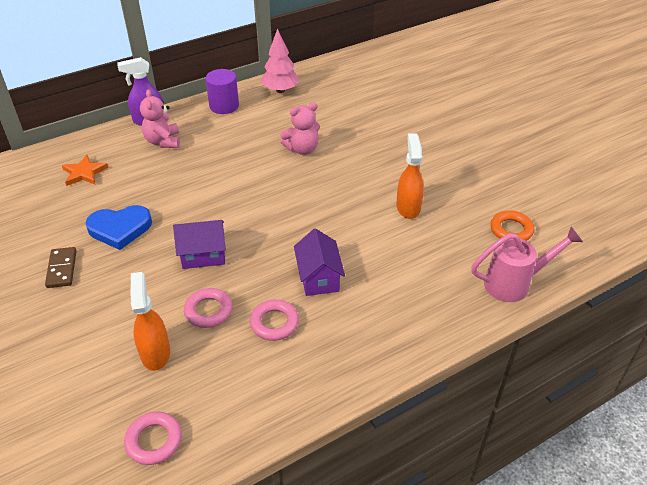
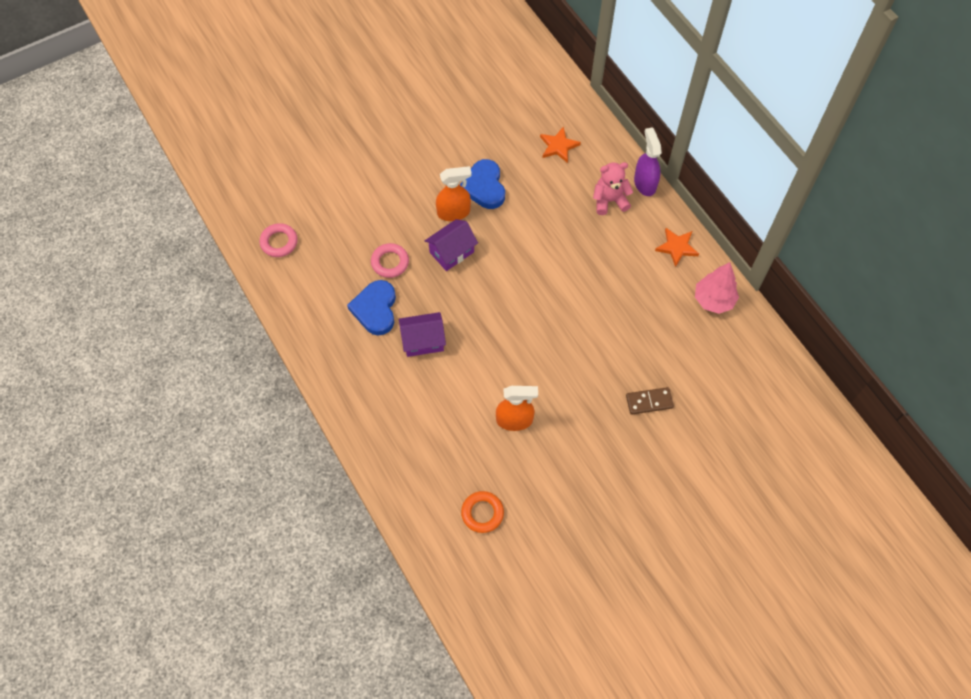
camera: 90 degrees right, 20 degrees up
brown domino [45,247,77,288] -> brown domino moved to [626,387,674,415]
orange spray bottle [130,272,170,371] -> orange spray bottle moved to [436,166,472,221]
purple house [173,220,226,269] -> purple house turned 60 degrees clockwise [425,219,478,271]
purple cylinder [206,69,239,114] -> orange star [655,228,699,267]
pink ring [250,300,299,341] -> blue heart [347,280,396,335]
pink teddy bear [280,103,319,155] -> none
pink watering can [471,227,583,302] -> none

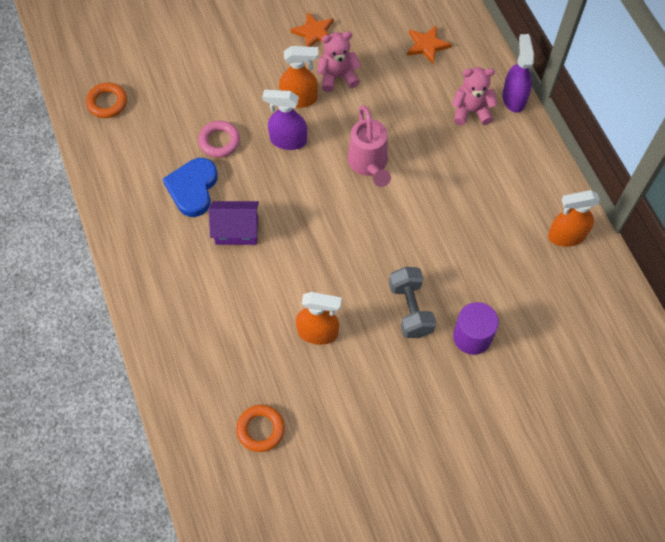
camera: 10 degrees right, 0 degrees up
pink ring [259,223,298,257] -> orange ring [86,83,127,118]
purple house [425,219,478,271] -> purple spray bottle [262,90,307,150]
blue heart [460,159,505,209] -> pink teddy bear [317,31,361,92]
brown domino [626,387,674,415] -> purple cylinder [453,302,499,355]
orange star [655,228,699,267] -> orange star moved to [291,12,334,47]
pink tree [695,262,739,314] -> orange spray bottle [548,190,600,247]
none -> pink watering can [348,105,391,187]
none -> grey dumbbell [389,267,436,338]

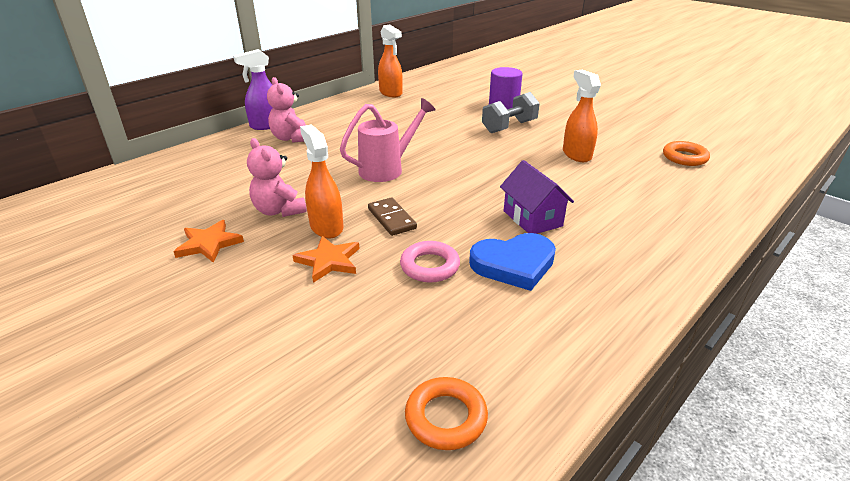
camera: 115 degrees left, 30 degrees down
purple spray bottle [262,90,307,150] -> brown domino [368,198,417,236]
orange star [407,26,452,64] -> orange star moved to [293,236,360,283]

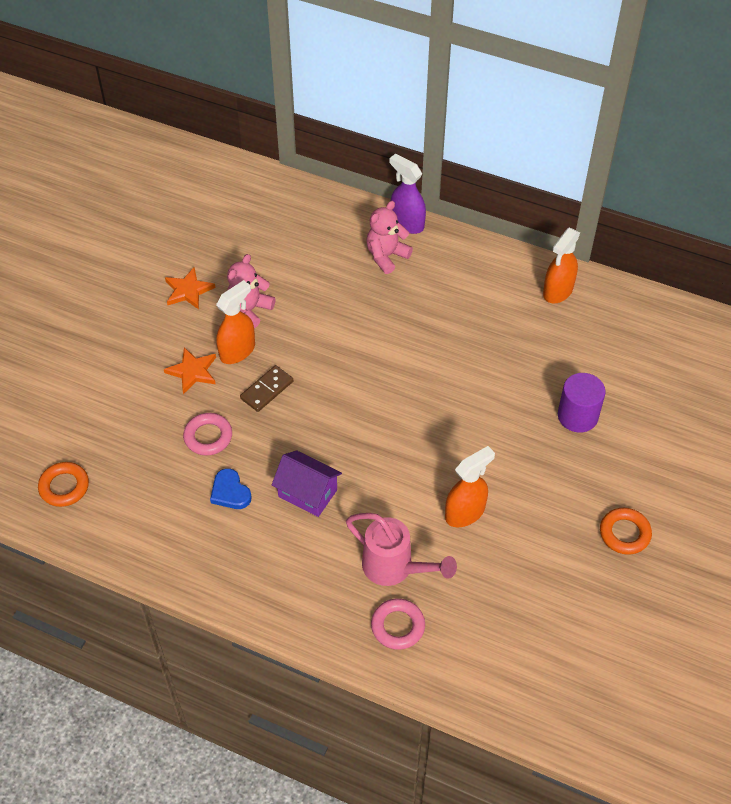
camera: 70 degrees right, 20 degrees up
pink watering can [340,98,436,182] -> pink watering can moved to [346,513,457,586]
blue heart [469,233,556,291] -> blue heart [210,468,252,509], size x0.63
grey dumbbell [482,92,540,133] -> none
purple house [500,160,574,234] -> purple house turned 75 degrees clockwise [272,450,342,517]
orange ring [663,141,710,166] -> orange ring moved to [600,508,652,555]
none -> pink ring [371,598,425,650]

